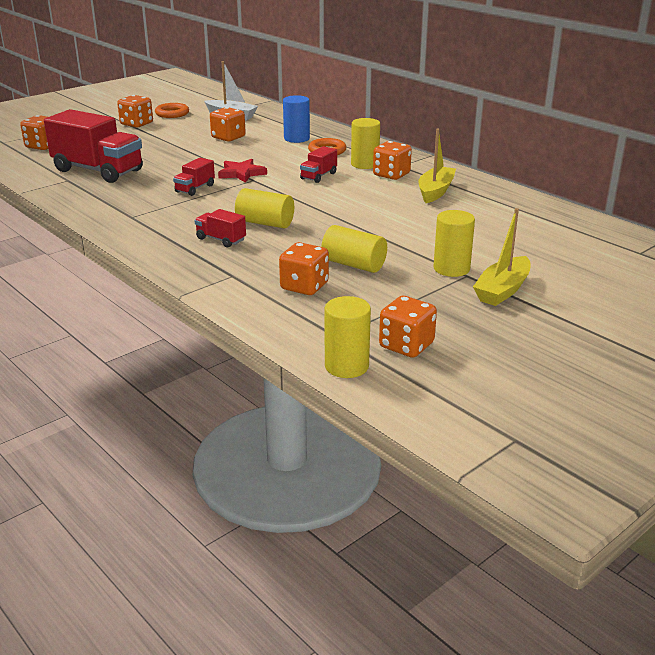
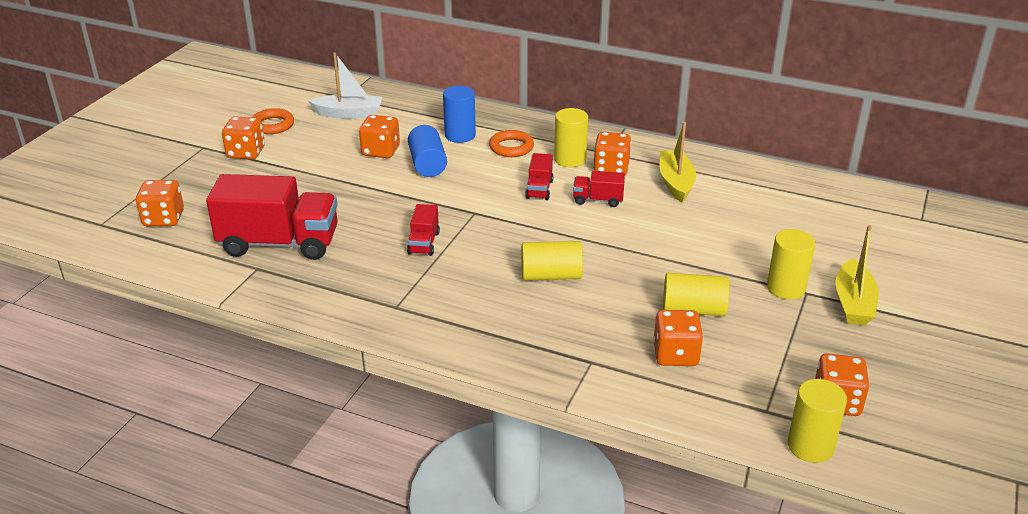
camera: 25 degrees left, 5 degrees up
red truck [194,209,246,247] -> red truck moved to [573,171,625,207]
red star [218,159,267,183] -> none
none -> blue cylinder [408,125,447,177]

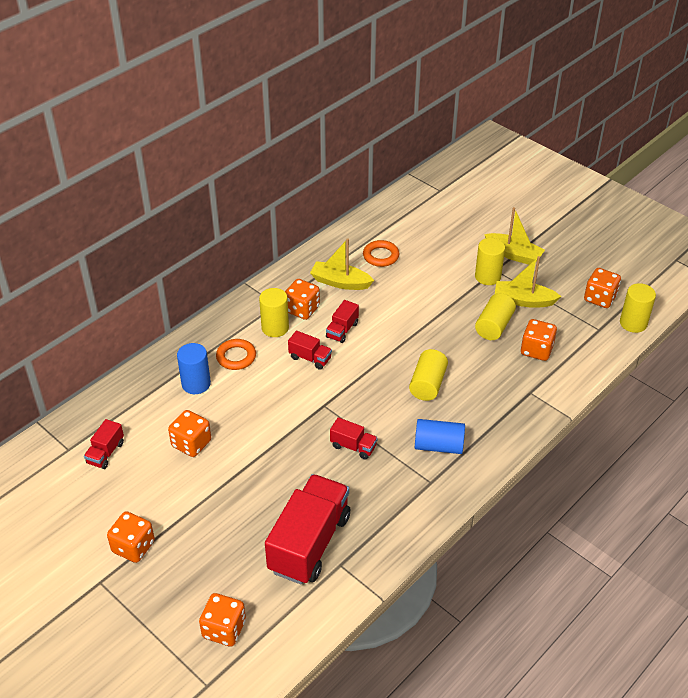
camera: 70 degrees left, 10 degrees up
orange ring [253,108,294,134] -> orange ring moved to [363,240,399,267]
white boat [309,53,382,119] -> red truck [84,419,124,469]
blue cylinder [408,125,447,177] -> blue cylinder moved to [415,419,465,454]
none -> yellow boat [495,256,561,308]

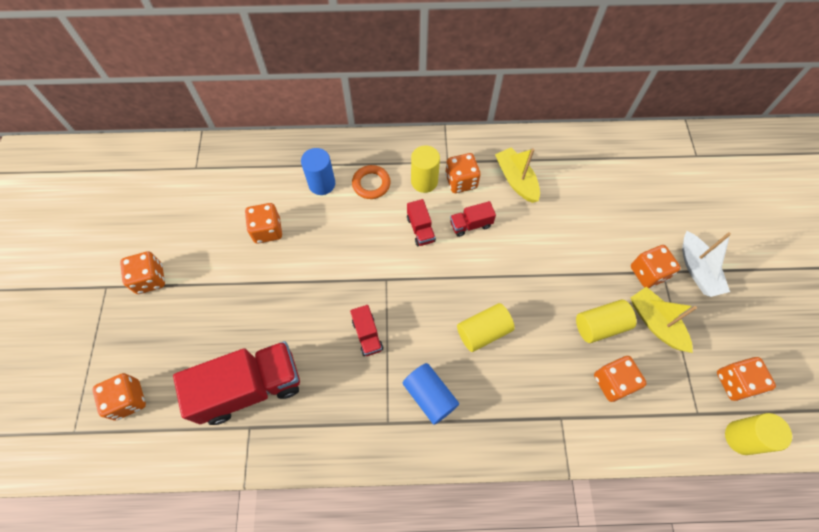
camera: 45 degrees right, 20 degrees up
red truck [84,419,124,469] -> none
orange ring [363,240,399,267] -> none
yellow cylinder [475,238,505,285] -> orange dice [631,245,681,288]
yellow boat [484,207,545,265] -> white boat [682,231,731,297]

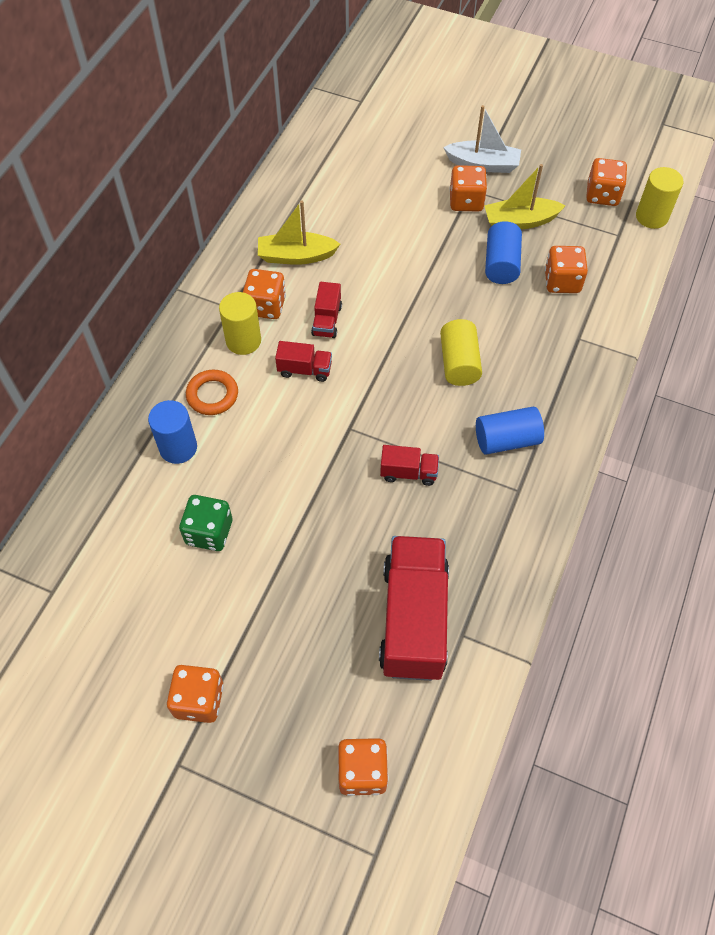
camera: 65 degrees left, 5 degrees down
orange dice [245,203,282,244] -> green dice [179,495,232,551]
yellow cylinder [576,299,637,343] -> blue cylinder [485,221,522,284]

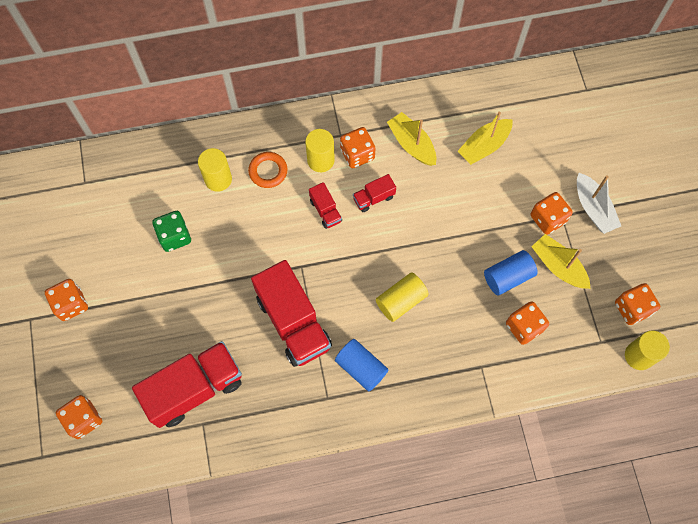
camera: 55 degrees right, 10 degrees up
blue cylinder [148,400,197,464] -> yellow cylinder [198,148,232,192]
red truck [380,445,439,486] -> red truck [251,260,332,367], size x2.19
none -> yellow boat [457,112,513,165]

